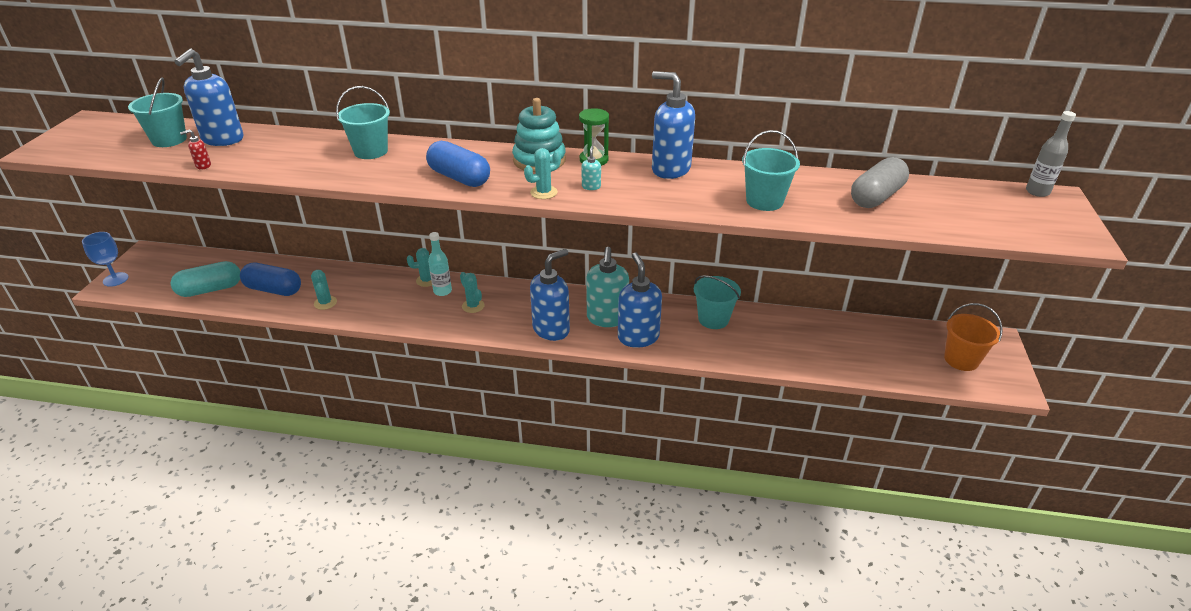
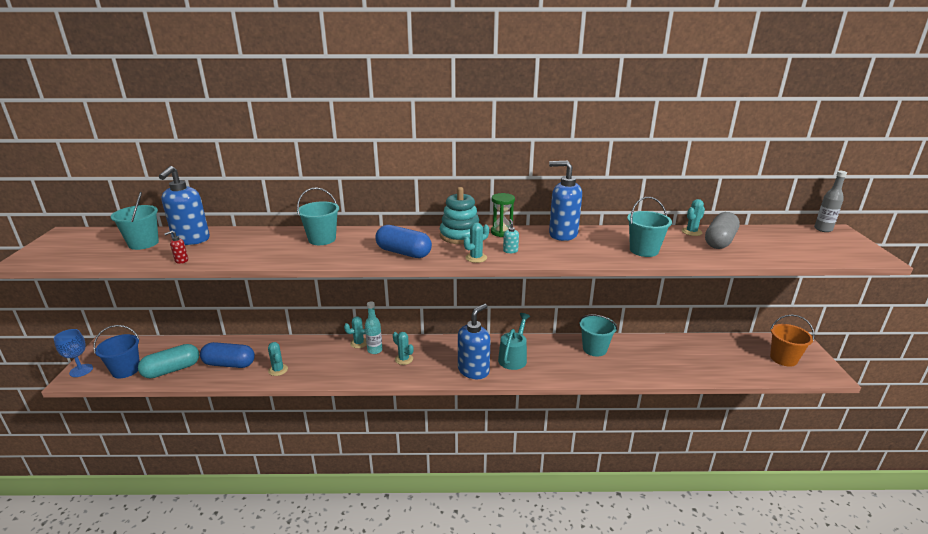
camera: 10 degrees left, 10 degrees down
turquoise soap dispenser [586,247,629,327] -> turquoise watering can [498,313,530,370]
blue soap dispenser [618,253,662,348] -> none
none -> blue bucket [93,325,140,378]
none -> turquoise cactus [682,199,705,236]

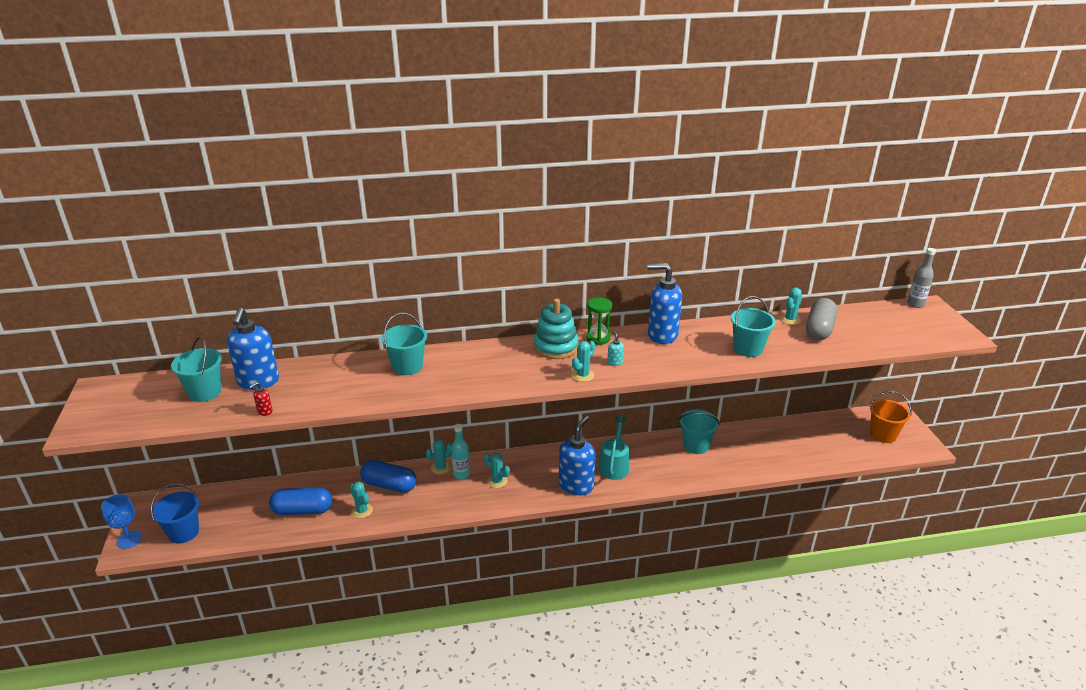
camera: 10 degrees left, 5 degrees up
turquoise capsule [138,344,199,379] -> none
blue capsule [375,225,432,258] -> blue capsule moved to [360,460,416,493]

